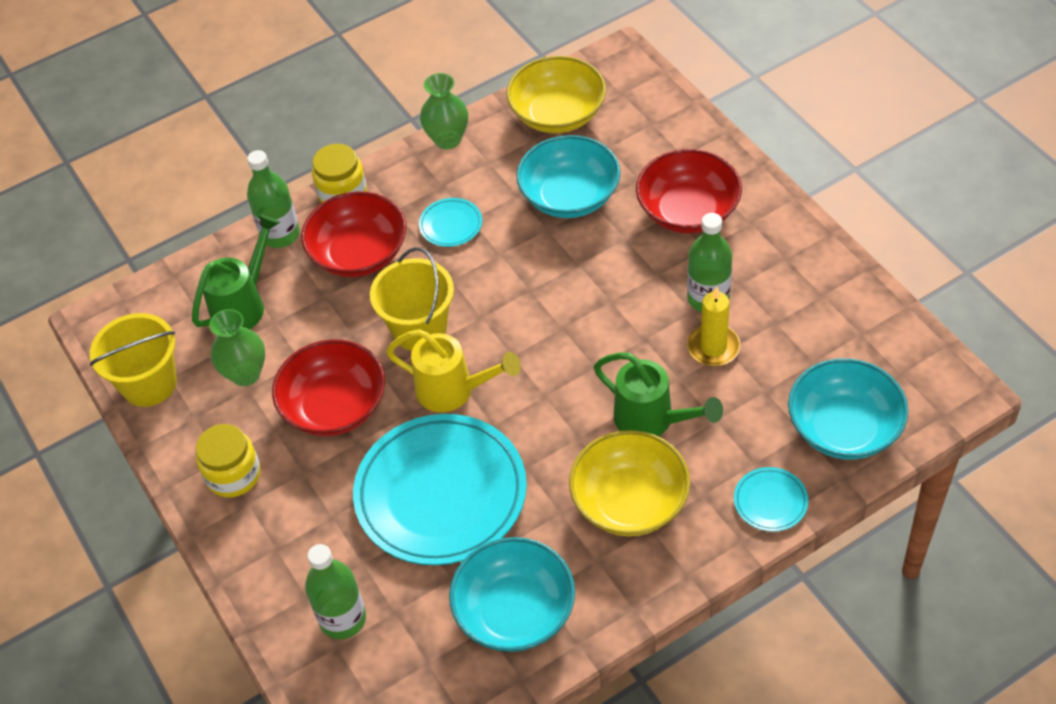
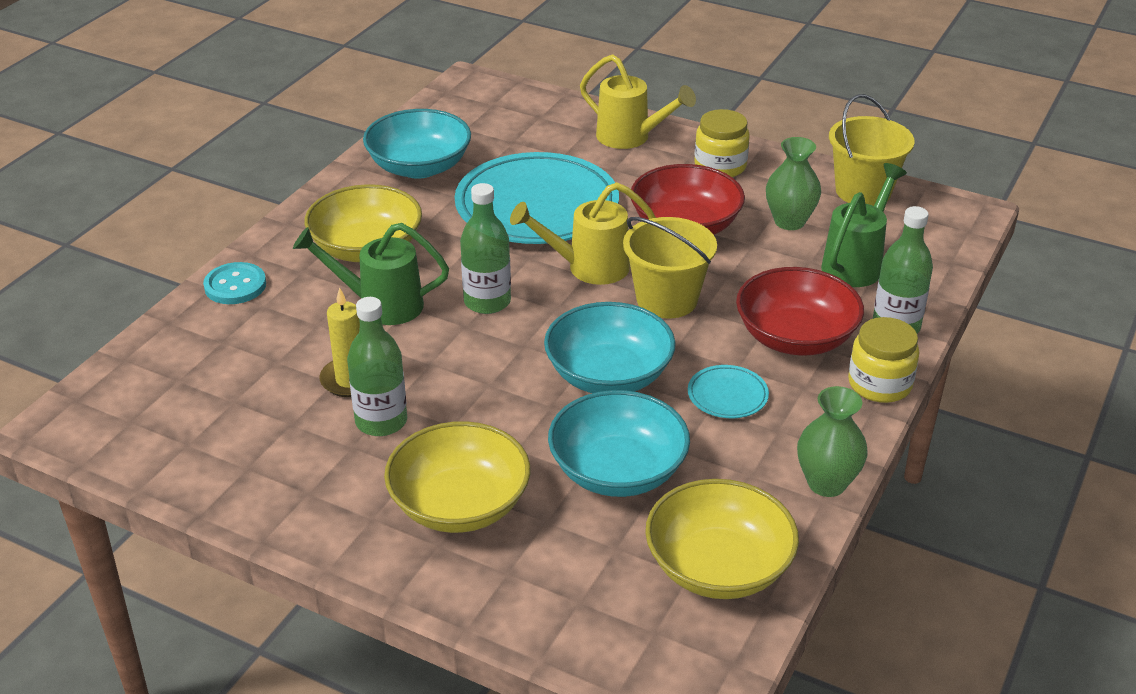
camera: 145 degrees right, 15 degrees down
green watering can [192,214,280,329] -> green watering can turned 150 degrees counterclockwise [821,163,907,287]
green bottle [305,544,366,639] -> green bottle moved to [460,183,511,314]
red bowl [636,149,742,234] -> yellow bowl [384,421,530,533]
turquoise plate [734,467,808,532] -> turquoise button [203,262,266,304]
turquoise bowl [788,358,908,460] -> turquoise bowl moved to [544,302,676,393]
none -> yellow watering can [580,54,696,149]

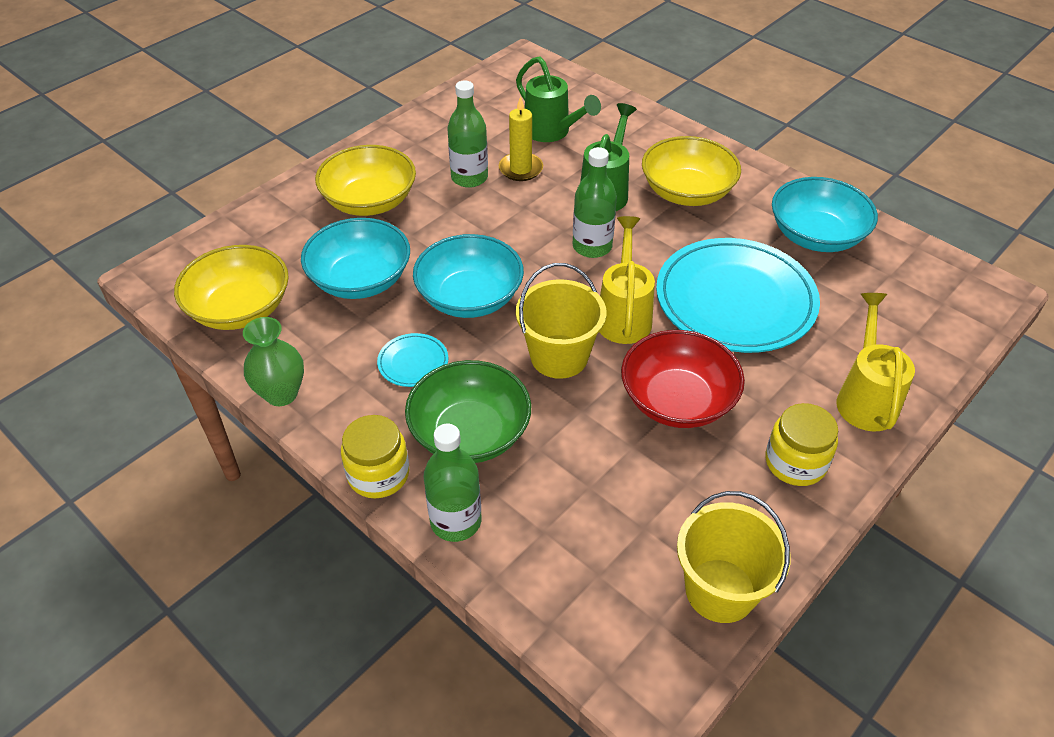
camera: 105 degrees right, 10 degrees up
turquoise button [203,262,266,304] -> none
yellow watering can [580,54,696,149] -> yellow watering can turned 135 degrees clockwise [836,293,915,431]
red bowl [736,267,864,356] -> green bowl [405,360,531,463]
green vase [766,137,821,230] -> none
green watering can [821,163,907,287] -> green watering can moved to [516,56,601,142]

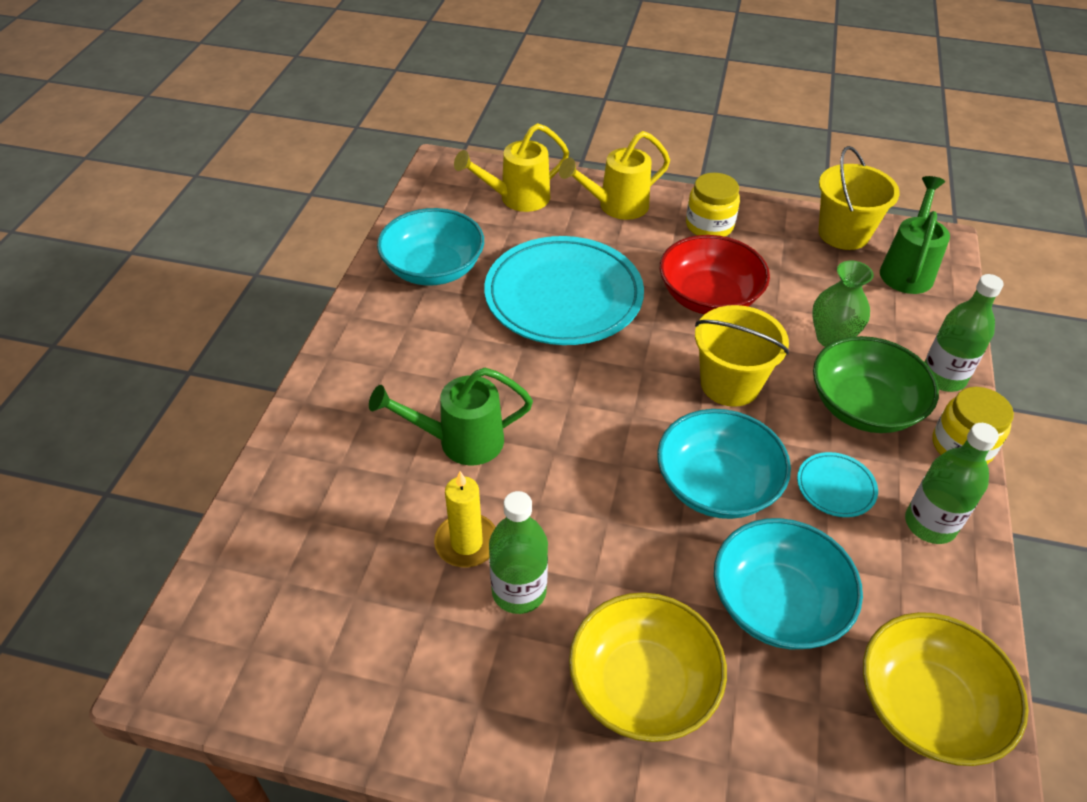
camera: 120 degrees left, 0 degrees up
green vase [243,317,304,406] -> green vase moved to [812,261,874,347]
green watering can [516,56,601,142] -> green watering can moved to [880,176,950,294]
green bottle [573,147,617,258] -> green bottle moved to [905,423,999,544]
yellow watering can [599,216,655,344] -> yellow watering can moved to [454,123,569,212]
yellow bowl [642,136,741,206] -> none

